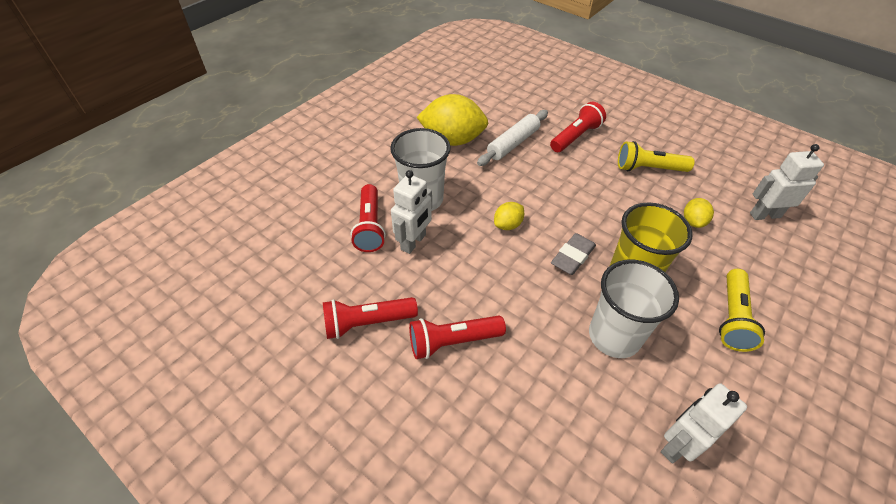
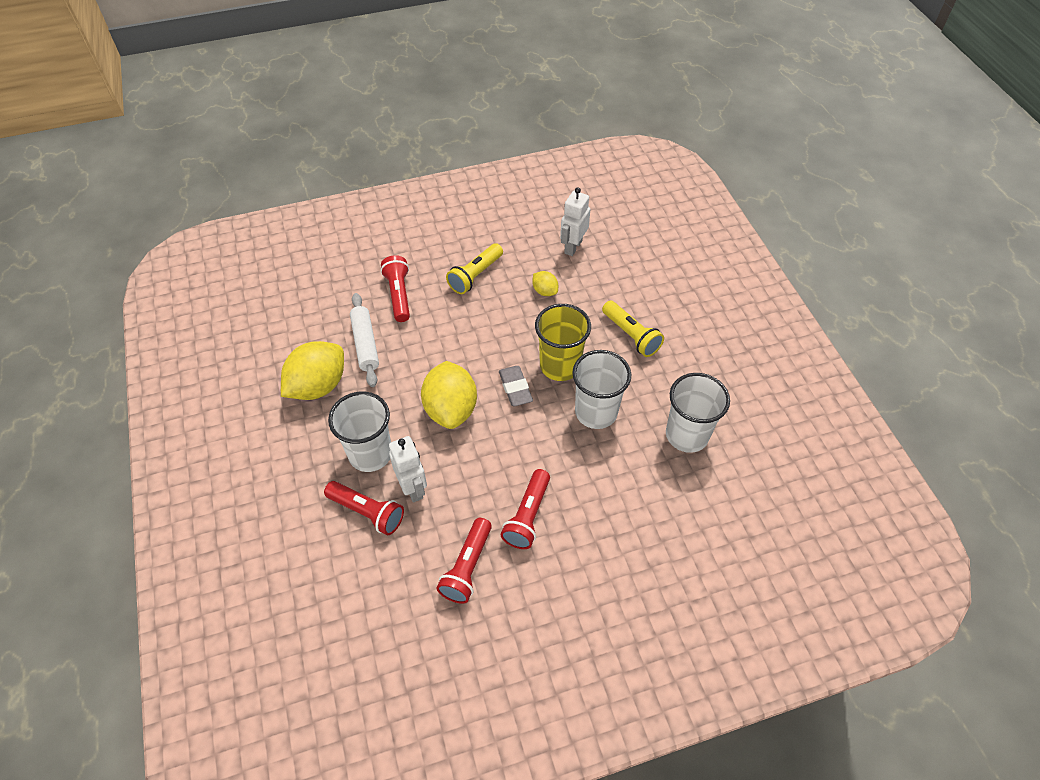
camera: 55 degrees left, 5 degrees up
yellow lemon [494,202,524,230] -> yellow lemon [421,361,477,429], size x2.08
white robot [661,383,747,464] -> white cup [666,373,730,453]

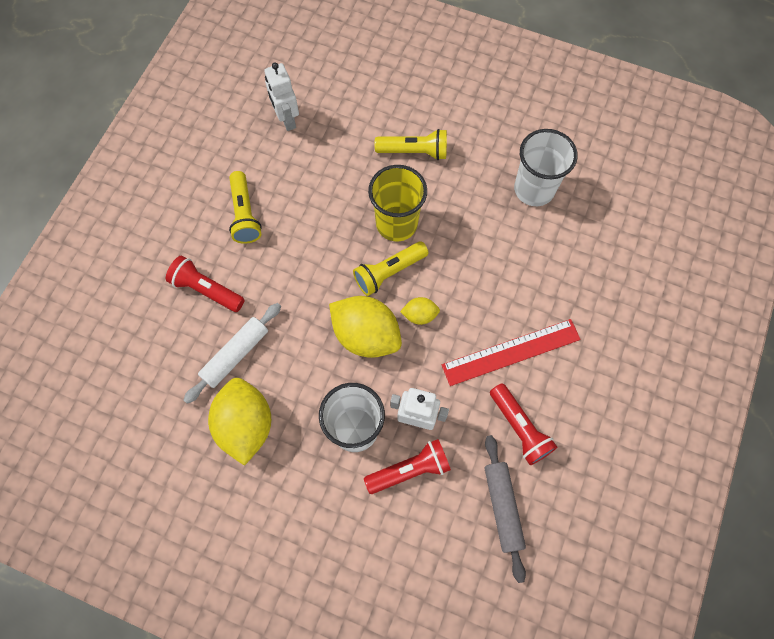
camera: 50 degrees left, 15 degrees up
white rolling pin [350,293,379,387] -> white rolling pin turned 75 degrees counterclockwise [184,303,281,404]
grey eraser [499,366,533,406] -> yellow flashlight [353,241,428,296]
red flashlight [501,469,550,549] -> red ruler [442,319,581,386]
yellow lemon [532,271,558,296] -> yellow lemon moved to [400,297,440,325]
white cup [572,350,631,429] -> none
none -> grey rolling pin [484,435,526,583]

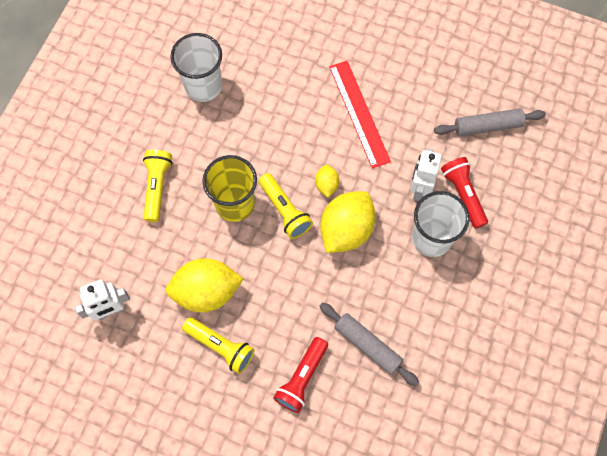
camera: 90 degrees left, 0 degrees up
white rolling pin [184,303,281,404] -> grey rolling pin [320,302,419,386]
yellow lemon [208,378,271,466] -> yellow lemon moved to [166,258,243,312]
yellow flashlight [229,171,262,244] -> yellow flashlight turned 45 degrees clockwise [182,317,255,374]
red flashlight [490,383,557,465] -> none

